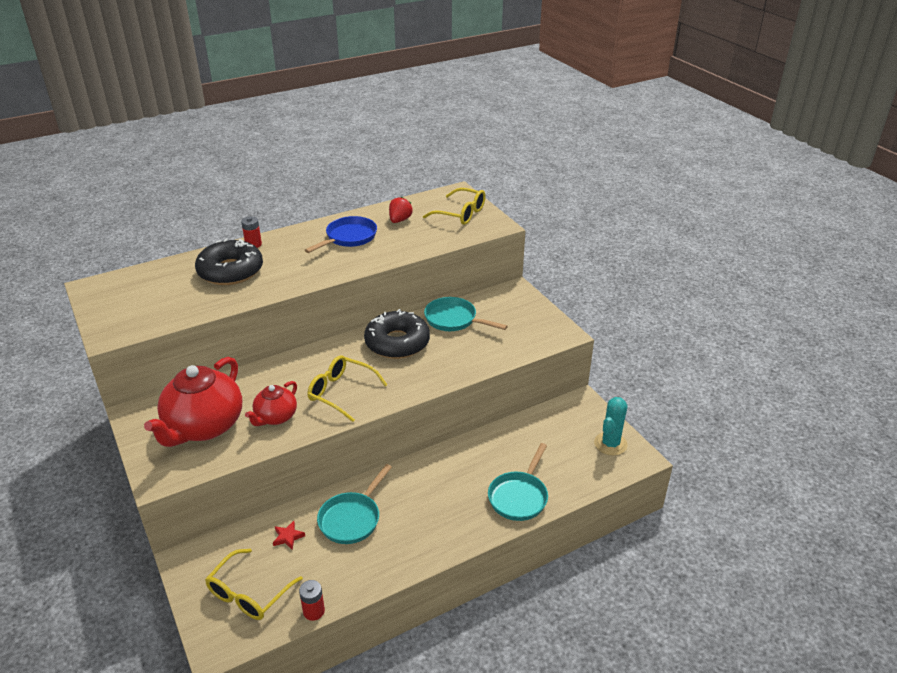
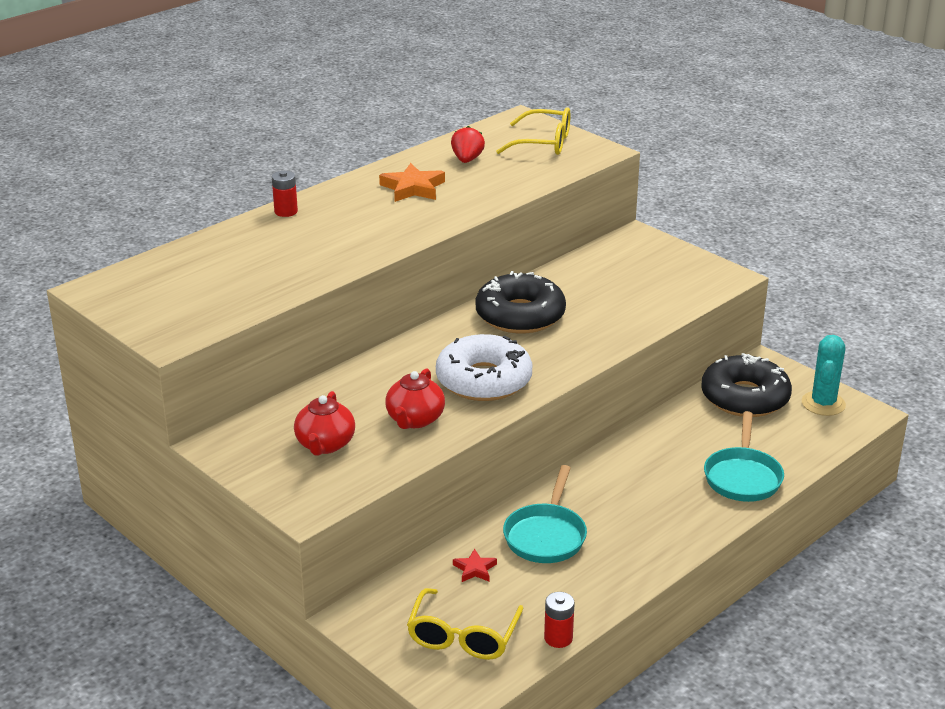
camera: 15 degrees left, 5 degrees down
red teapot [144,357,242,447] -> red teapot [294,391,355,456], size x0.54
black donut [195,239,263,285] -> black donut moved to [701,353,792,417]
blue pan [305,216,377,253] -> orange star [379,163,445,202]
yellow glasses [307,355,387,422] -> white donut [436,334,532,401]
turquoise pan [424,297,508,331] -> none

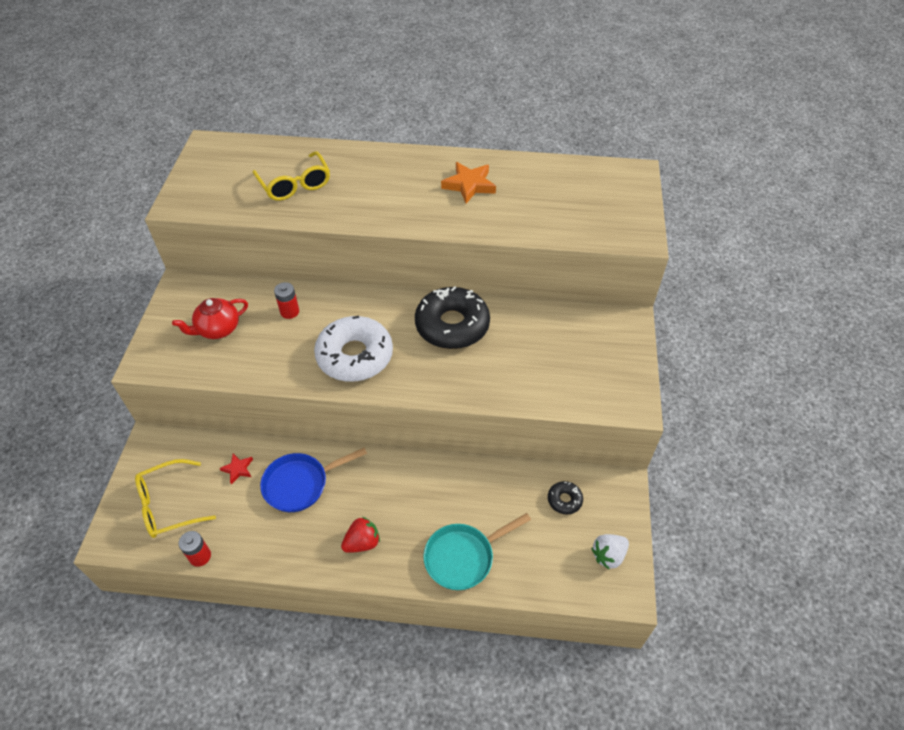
camera: 50 degrees right, 20 degrees up
red battery [272,171,298,217] -> red battery moved to [274,282,299,319]
red teapot [385,368,445,429] -> none
red strawberry [451,126,485,163] -> red strawberry moved to [341,517,380,553]
yellow glasses [496,107,571,155] -> yellow glasses moved to [252,151,330,201]
turquoise pan [503,465,587,563] -> blue pan [260,448,367,512]
black donut [701,353,792,417] -> black donut [548,481,583,515], size x0.44
turquoise cactus [802,335,846,416] -> white strawberry [591,534,629,569]

